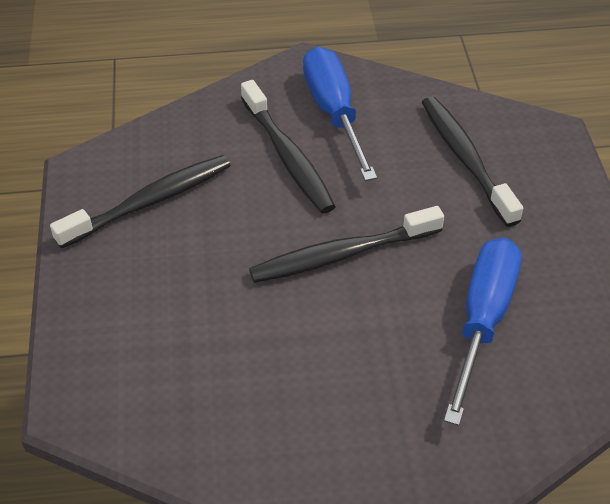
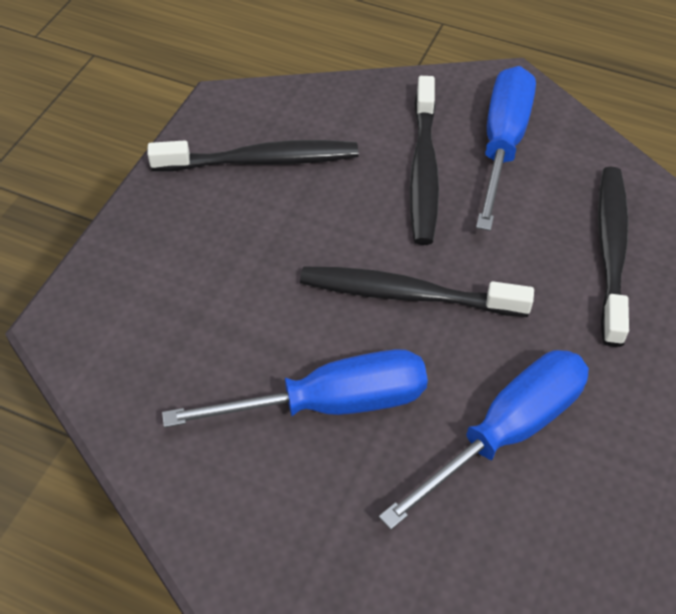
camera: 30 degrees right, 5 degrees up
none -> blue screwdriver [162,349,428,428]

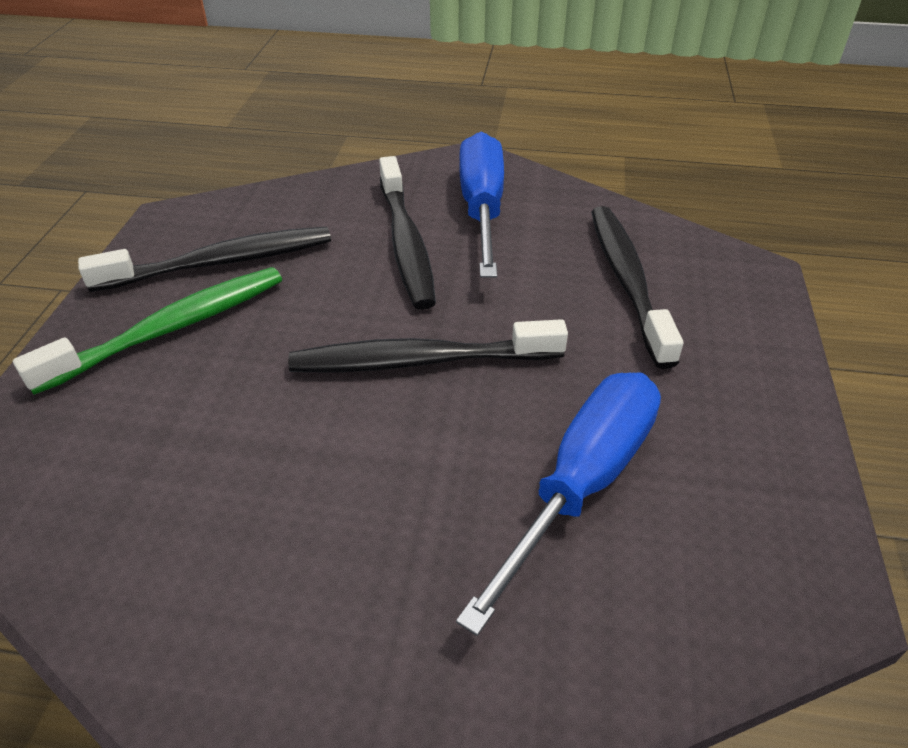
camera: 15 degrees left, 10 degrees down
blue screwdriver [162,349,428,428] -> none
none -> green toothbrush [13,267,282,395]

